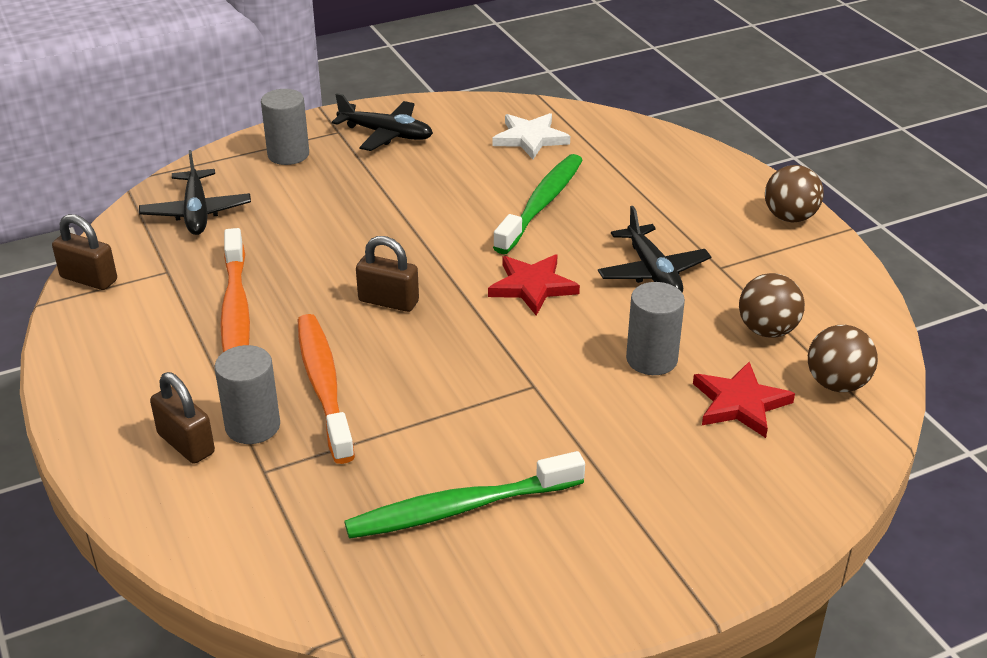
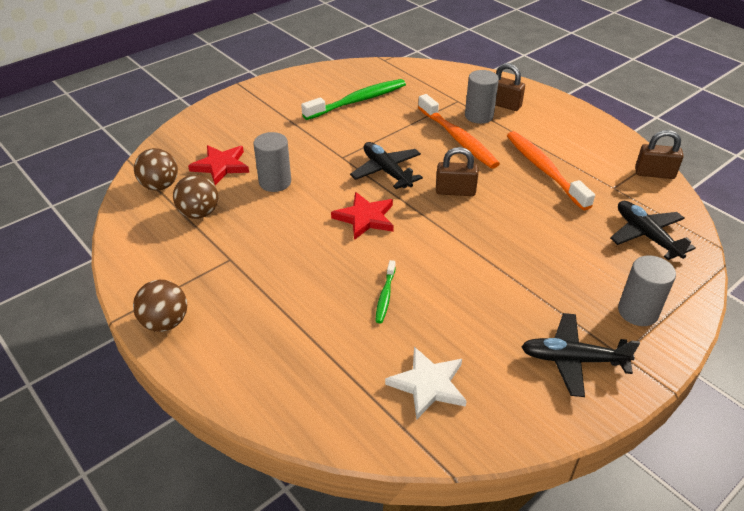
camera: 165 degrees right, 5 degrees up
green toothbrush [493,154,583,254] -> green toothbrush [375,260,396,323], size x0.49
black plane [598,206,711,293] -> black plane moved to [350,142,423,189]

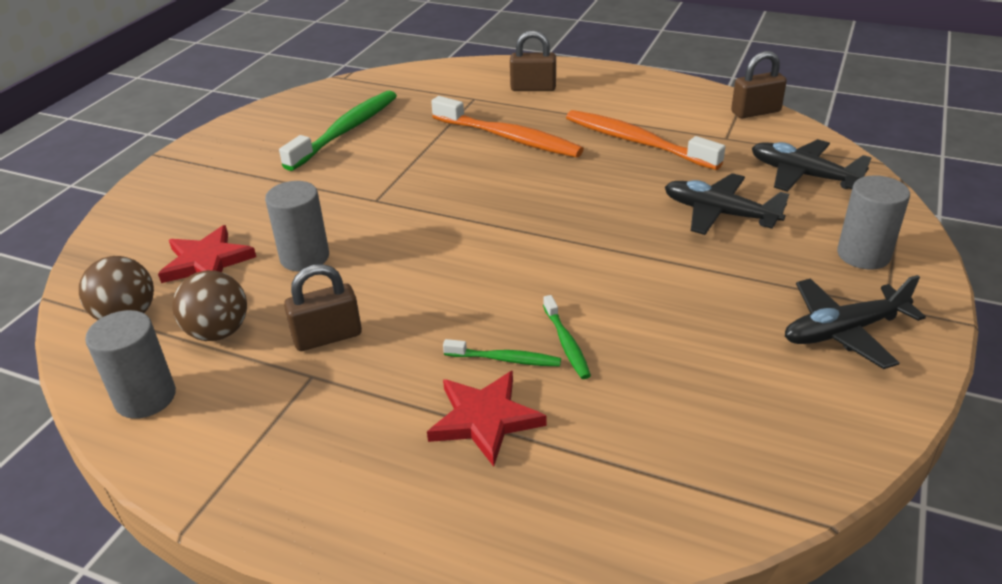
camera: 25 degrees left, 5 degrees down
brown ball [133,280,187,332] -> none
red star [331,192,394,240] -> red star moved to [427,371,547,467]
black plane [350,142,423,189] -> black plane moved to [665,173,789,235]
white star [385,347,467,420] -> none
brown padlock [436,147,479,196] -> brown padlock moved to [284,264,362,351]
grey cylinder [465,70,499,124] -> grey cylinder moved to [85,310,176,419]
none -> green toothbrush [443,339,561,366]

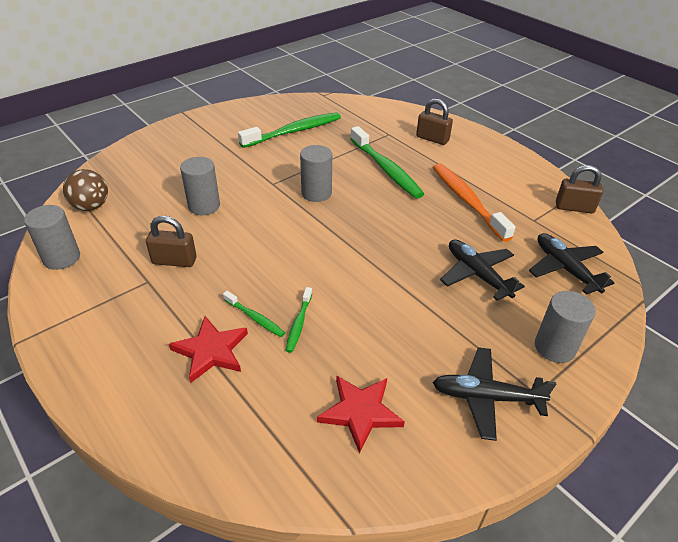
camera: 25 degrees right, 5 degrees up
red star [158,225,256,283] -> red star moved to [317,375,405,454]
brown ball [172,270,247,341] -> none
orange toothbrush [431,96,584,157] -> green toothbrush [350,126,424,199]
none -> grey cylinder [300,145,332,202]

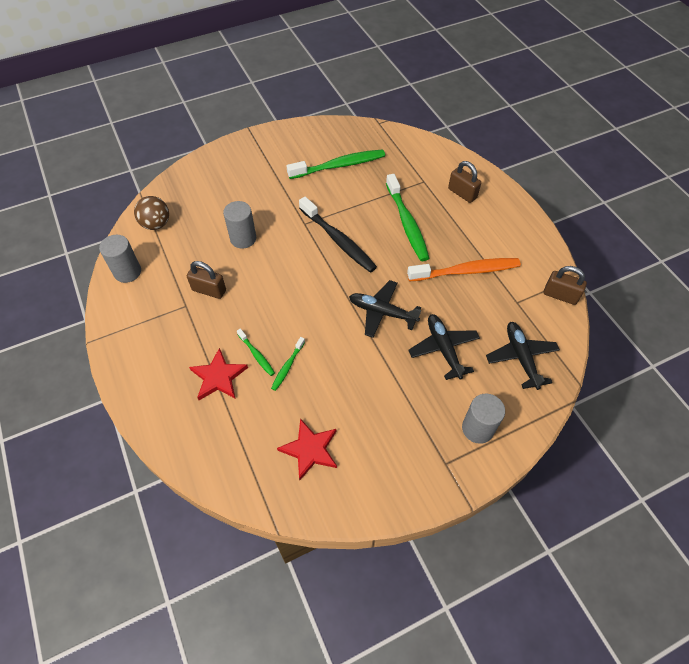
camera: 15 degrees right, 15 degrees up
grey cylinder [300,145,332,202] -> black toothbrush [299,197,377,273]
orange toothbrush [433,163,516,242] -> orange toothbrush turned 90 degrees clockwise [407,258,521,281]
black plane [433,347,556,441] -> black plane moved to [349,280,421,338]

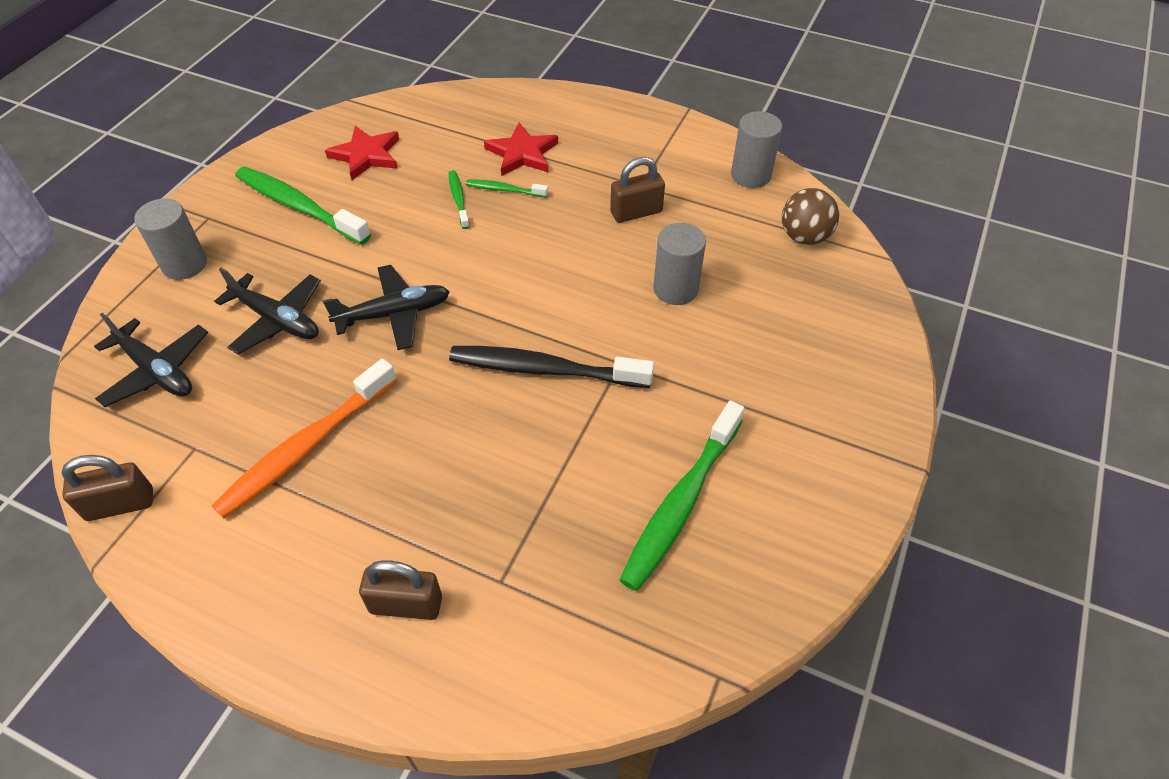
camera: 140 degrees right, 5 degrees down
green toothbrush [386,174,429,261] -> green toothbrush moved to [235,167,371,245]

